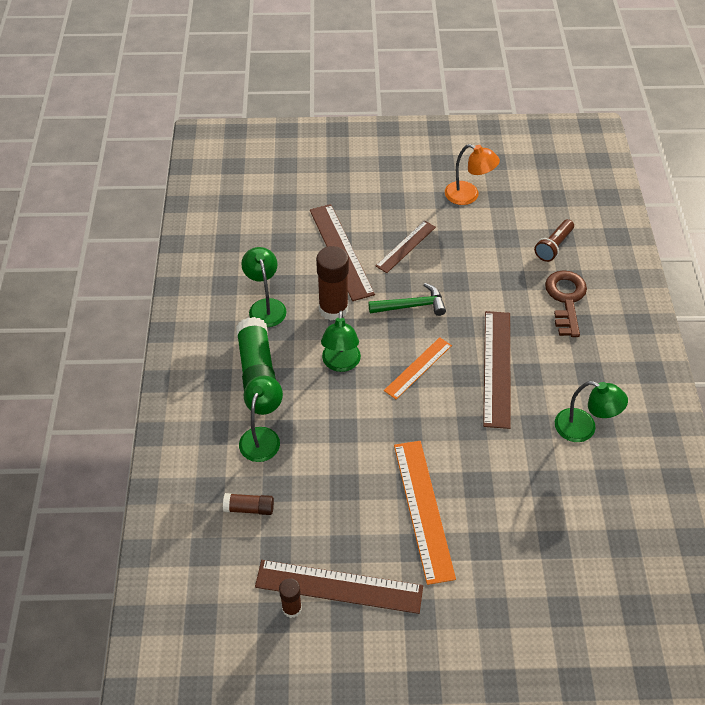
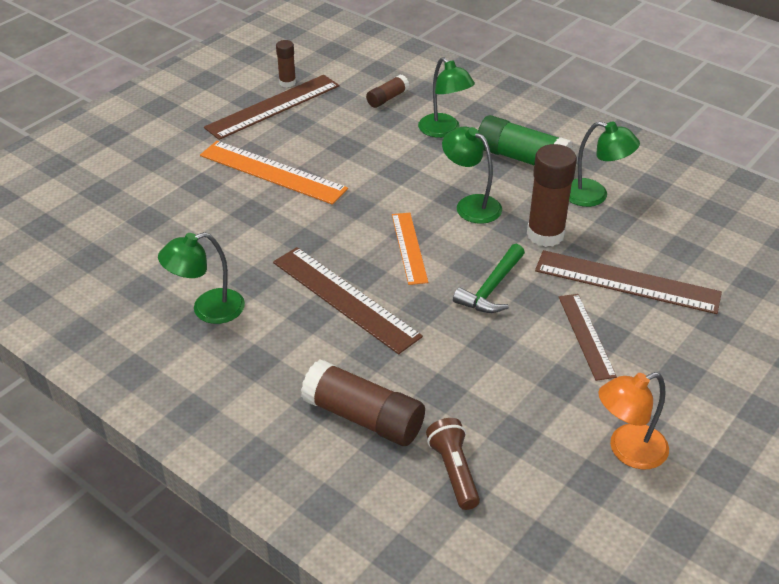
camera: 130 degrees right, 10 degrees down
brown key [545,270,587,337] -> brown glue stick [301,359,425,446]

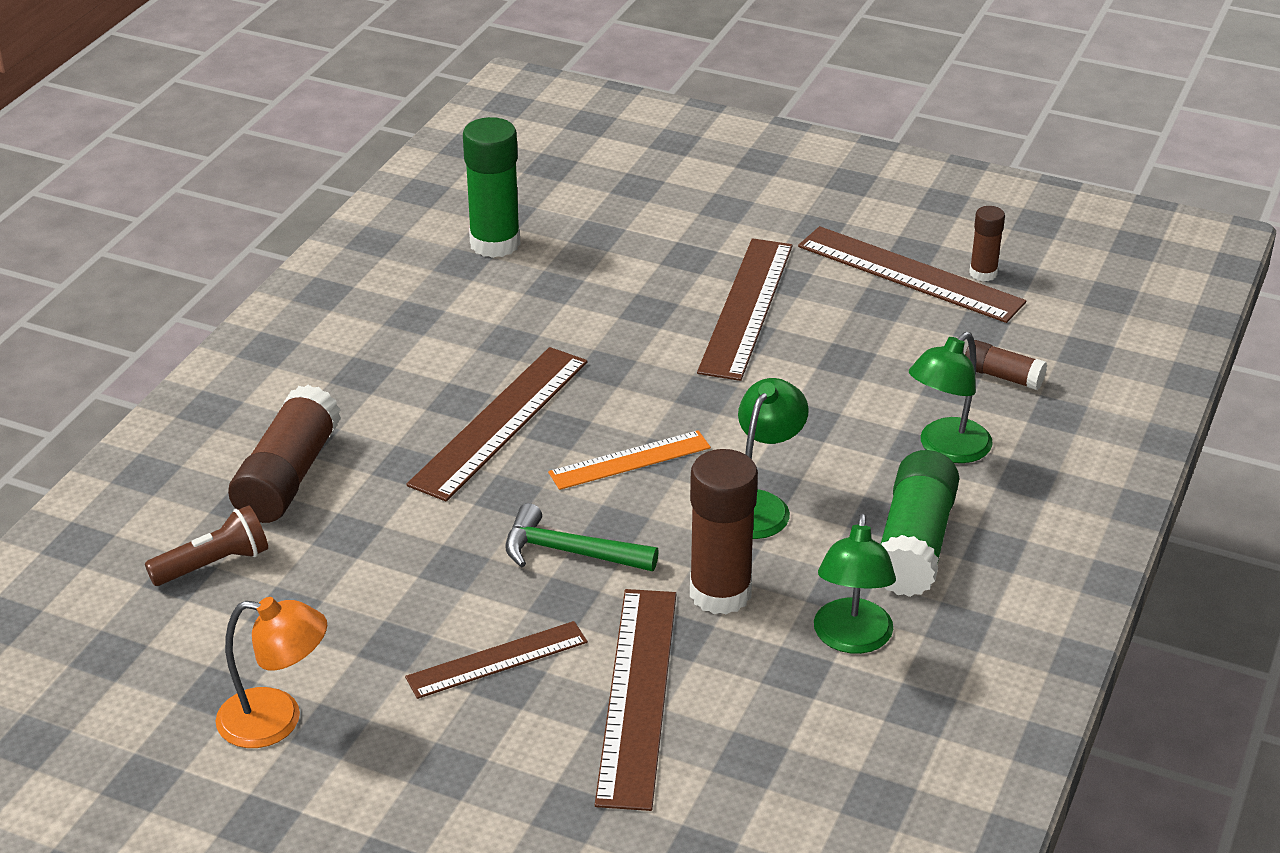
camera: 75 degrees right, 5 degrees down
green lamp [158,232,245,324] -> none
orange ruler [200,141,348,205] -> brown ruler [697,238,793,381]
orange lamp [598,372,669,469] -> orange lamp turned 135 degrees clockwise [216,597,327,748]
none -> green glue stick [463,117,520,258]

